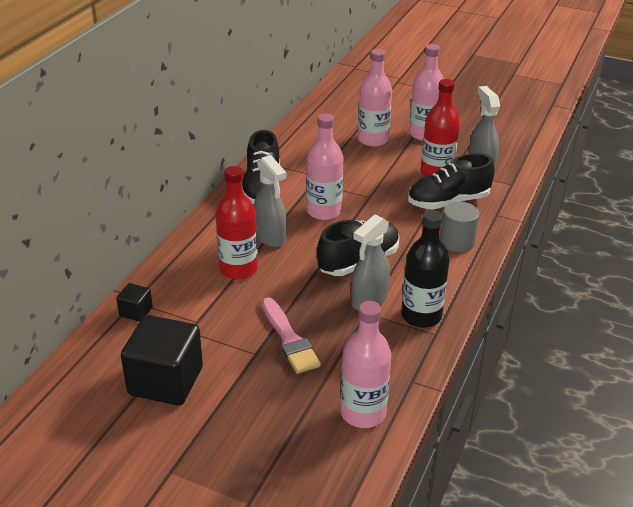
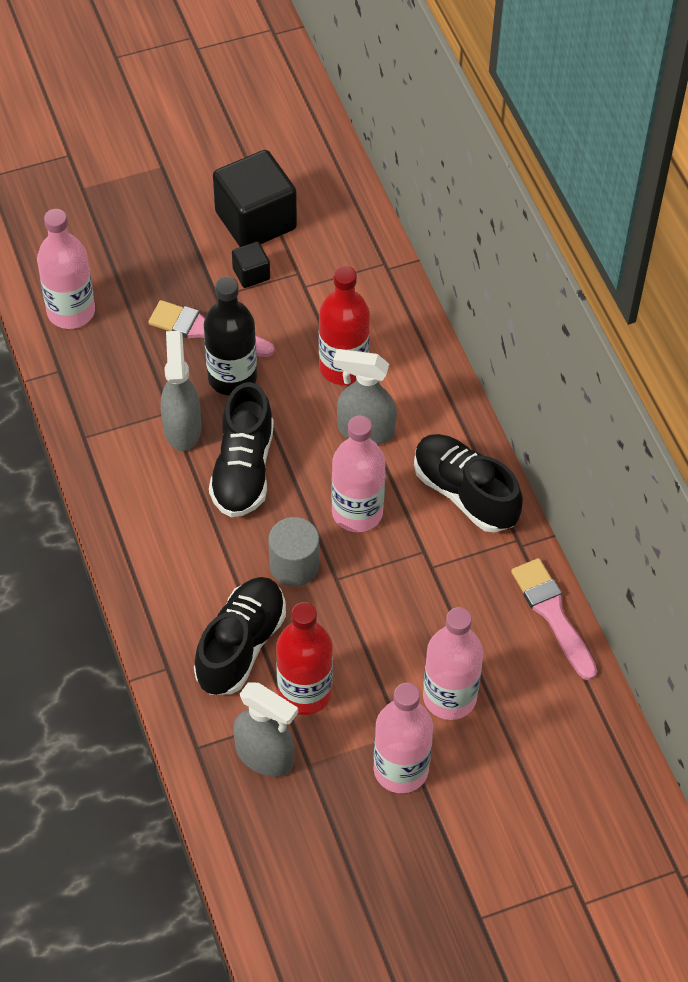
camera: 135 degrees right, 20 degrees up
black cube [116,283,153,322] -> black cube moved to [232,242,270,288]
black bottle [401,210,450,328] -> black bottle moved to [204,277,257,396]
grey cylinder [440,201,480,252] -> grey cylinder moved to [268,517,319,587]
none -> pink brush [511,558,597,680]

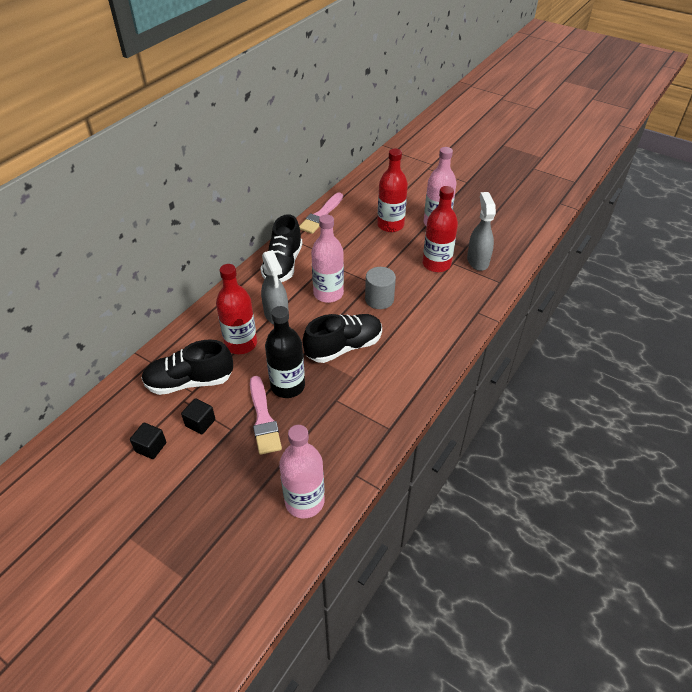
camera: 125 degrees left, 10 degrees down
grey spray bottle [161,331,201,451] -> none
black shoe [194,577,286,695] -> black shoe moved to [141,340,233,395]
black cube [213,150,297,247] -> black cube [130,423,166,459], size x0.47
pink bottle [423,607,483,720] -> red bottle [377,149,408,232]

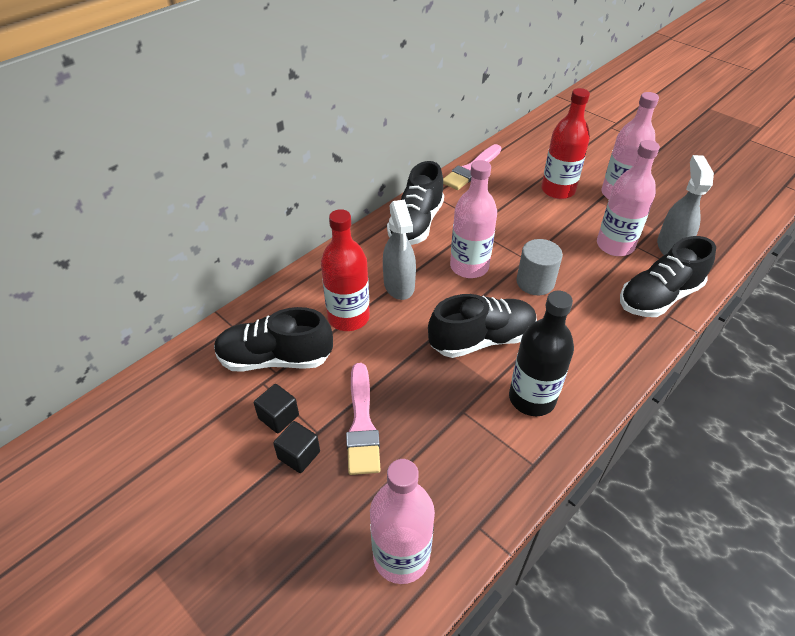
camera: 10 degrees right, 0 degrees up
black cube [130,423,166,459] -> black cube moved to [273,421,320,473]
black bottle [265,306,305,398] -> black bottle moved to [509,291,574,416]
red bottle [423,186,458,272] -> pink bottle [597,140,660,256]
none -> black shoe [620,236,716,317]

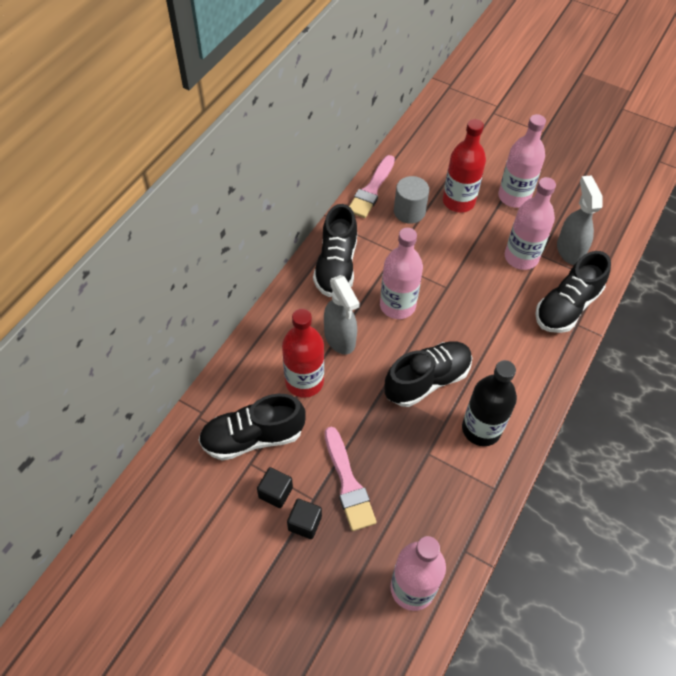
camera: 15 degrees left, 10 degrees up
grey cylinder [516,239,563,295] -> grey cylinder moved to [394,176,429,224]

